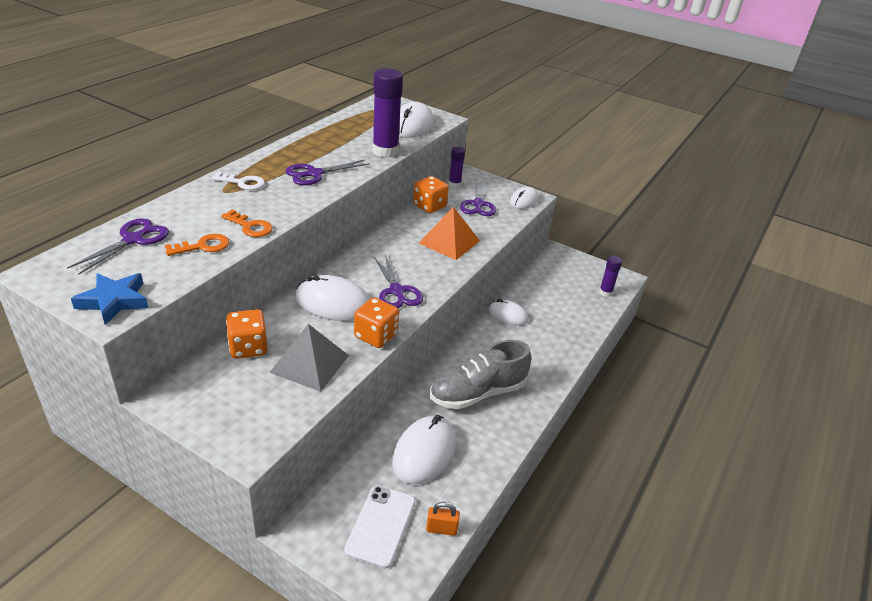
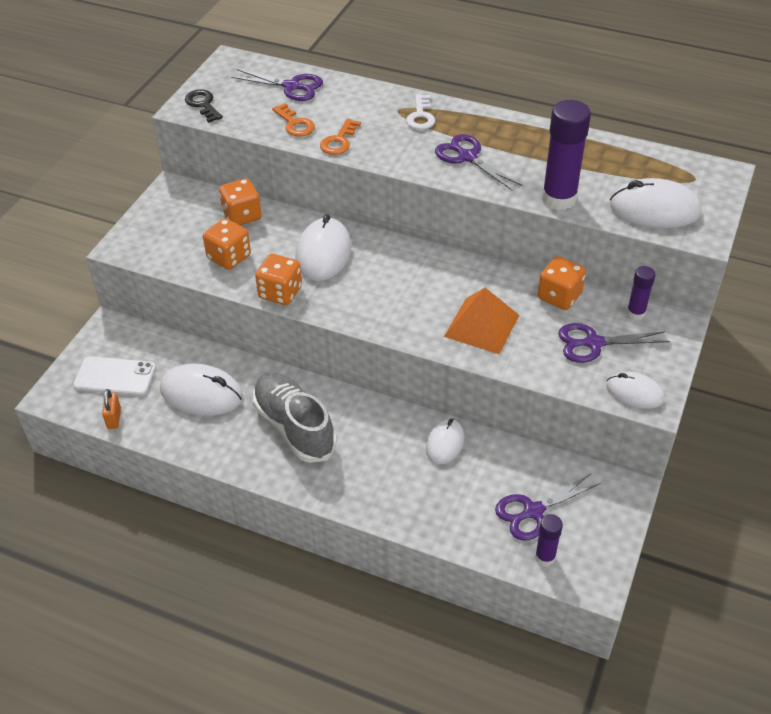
camera: 85 degrees right, 10 degrees up
blue star [71,273,149,325] -> black key [185,89,223,122]
grey pyramid [269,324,349,392] -> orange dice [203,218,251,270]
purple scissors [374,254,423,308] -> purple scissors moved to [495,473,601,541]

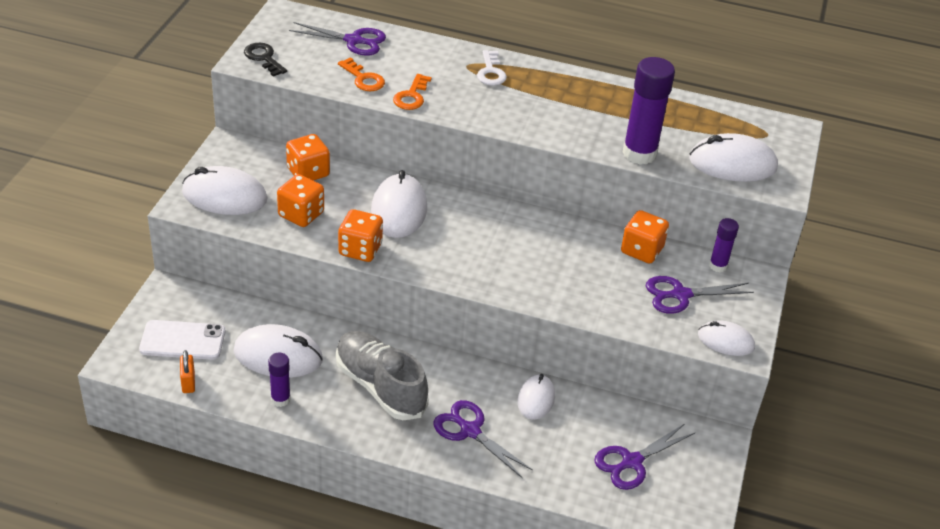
camera: 10 degrees left, 5 degrees down
purple scissors [435,134,522,190] -> purple scissors moved to [433,400,533,478]
orange pyramid [444,288,520,354] -> none
purple glue stick [535,514,563,566] -> purple glue stick moved to [268,353,291,407]
none -> white mouse [182,166,268,215]

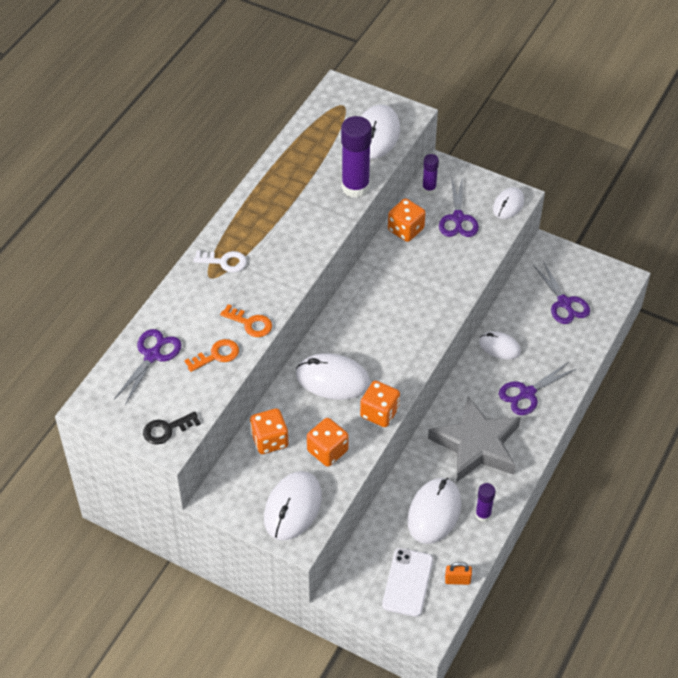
camera: 75 degrees left, 10 degrees up
grey shoe [336,331,429,420] -> grey star [428,396,521,483]

